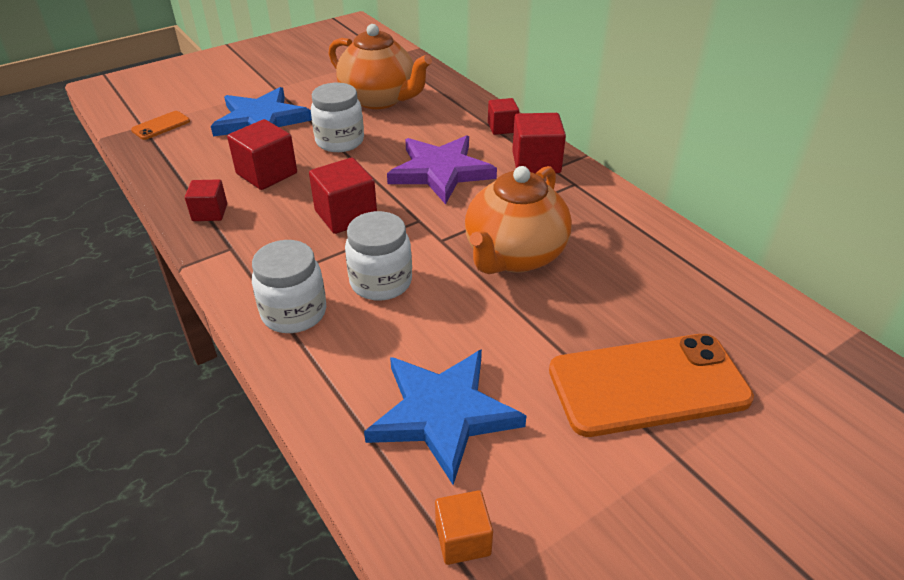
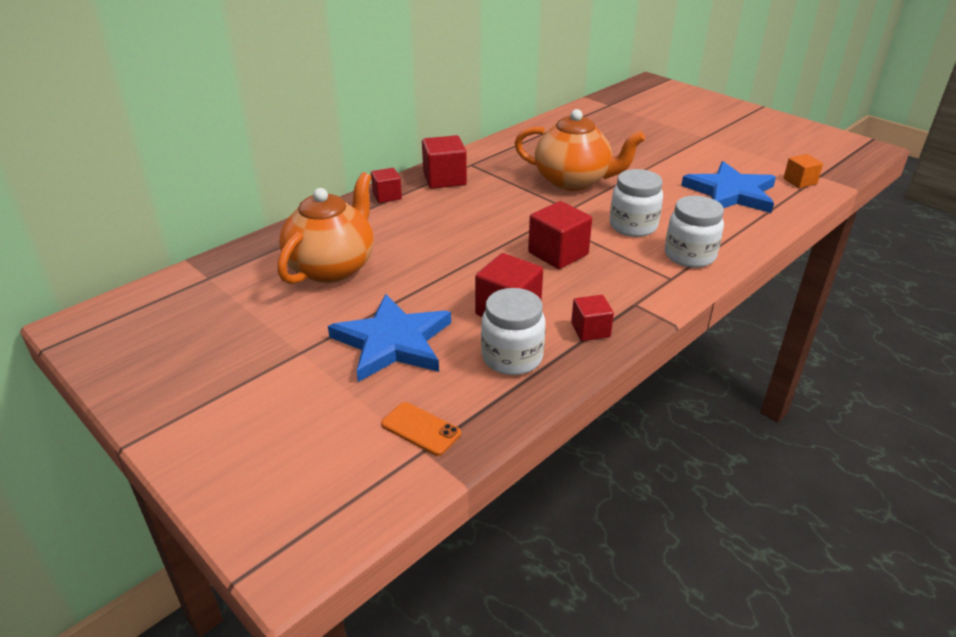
camera: 100 degrees left, 5 degrees down
white jar [311,83,364,152] -> white jar moved to [481,288,545,375]
purple star [387,135,497,204] -> none
orange phone [549,334,754,437] -> none

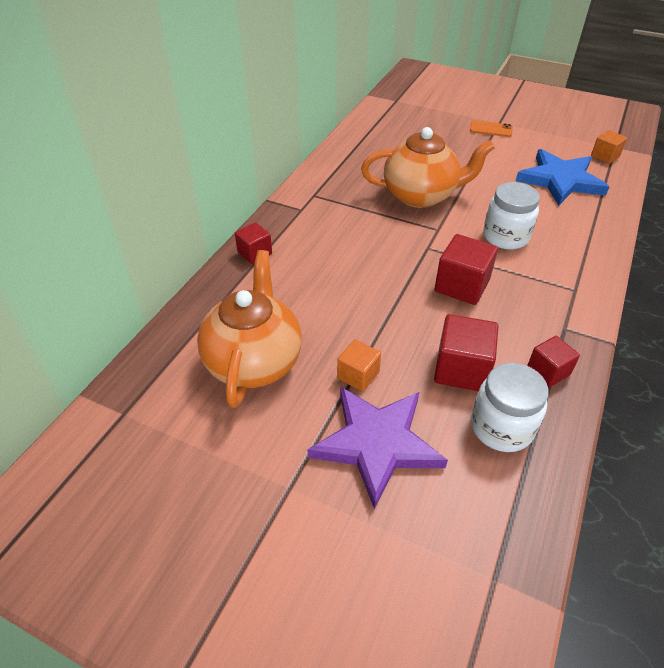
camera: 20 degrees left, 10 degrees up
blue star [328,294,451,382] -> purple star [307,386,448,510]
orange phone [381,402,461,456] -> orange phone moved to [470,120,513,137]
red cube [422,135,467,189] -> none
white jar [665,196,724,268] -> none
none -> orange cube [337,339,381,392]

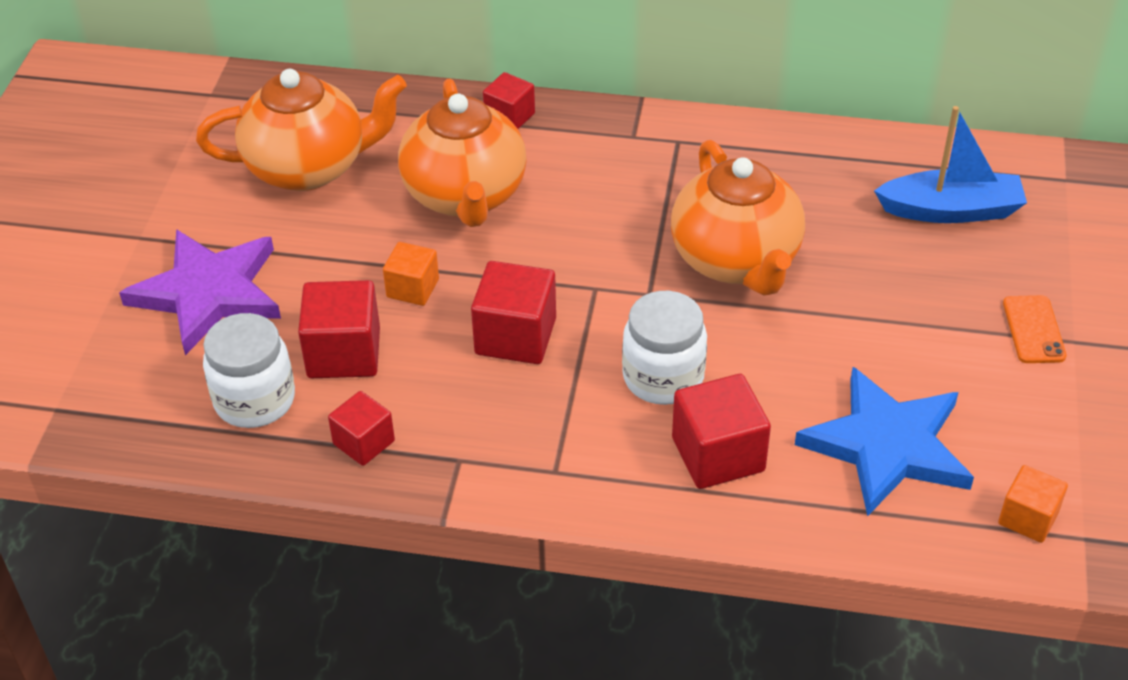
camera: 75 degrees right, 0 degrees up
orange cube [337,339,381,392] -> orange cube moved to [383,242,439,306]
none -> orange teapot [398,79,527,227]
none -> red cube [672,374,771,489]
none -> blue boat [874,106,1027,223]

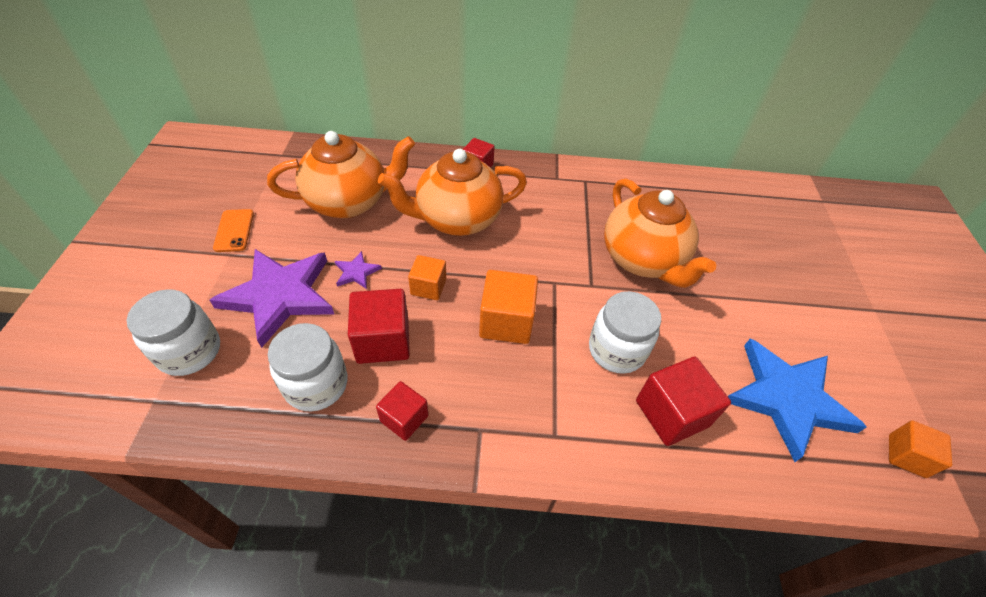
camera: 10 degrees left, 5 degrees up
orange teapot [398,79,527,227] -> orange teapot turned 90 degrees clockwise [378,149,527,236]
red cube [471,261,556,364] -> orange cube [479,270,538,344]
blue boat [874,106,1027,223] -> none
orange phone [1003,295,1066,363] -> orange phone moved to [213,209,254,252]
none -> white jar [127,289,220,376]
none -> purple star [335,251,382,289]

